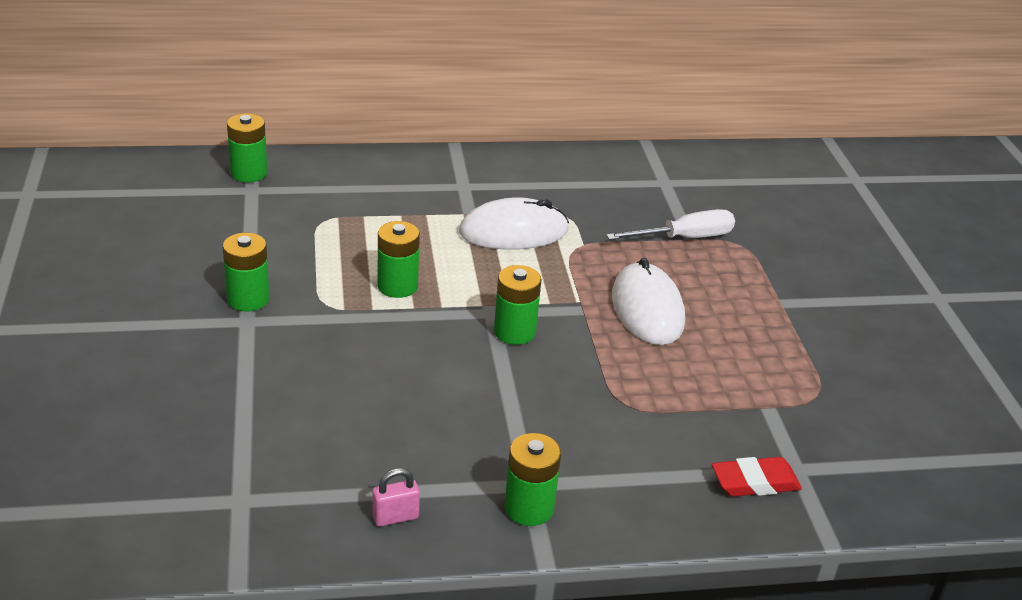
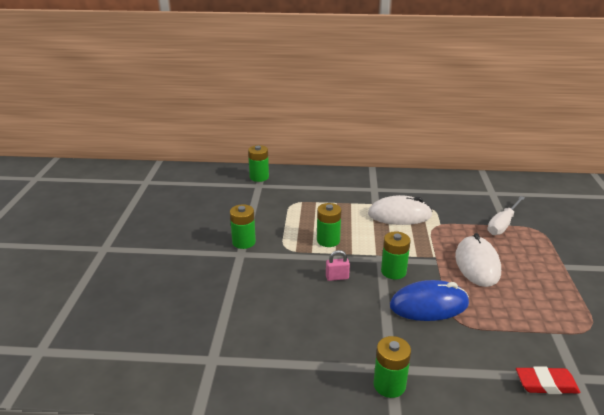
camera: 15 degrees right, 5 degrees down
pink padlock [372,468,420,527] -> pink padlock moved to [326,250,350,281]
white screwdriver [606,209,735,240] -> white screwdriver turned 135 degrees clockwise [487,196,525,235]
none -> blue mouse [390,280,469,321]

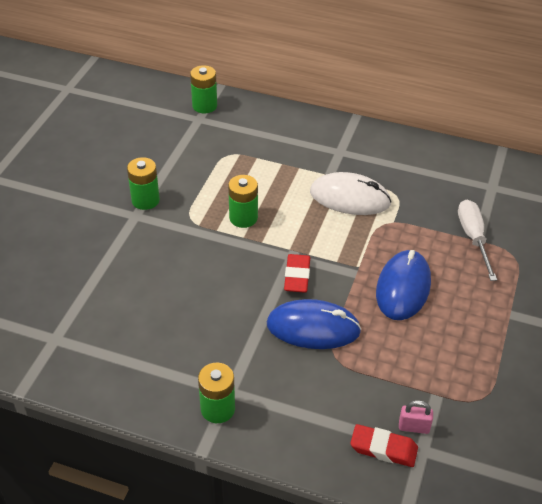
camera: 15 degrees right, 15 degrees up
pink padlock [326,250,350,281] -> pink padlock moved to [399,400,433,434]
green battery [381,231,411,279] -> red eraser [284,254,310,293]
white mouse [455,233,501,287] -> blue mouse [376,250,431,320]
white screwdriver [487,196,525,235] -> white screwdriver turned 120 degrees clockwise [458,200,497,281]

